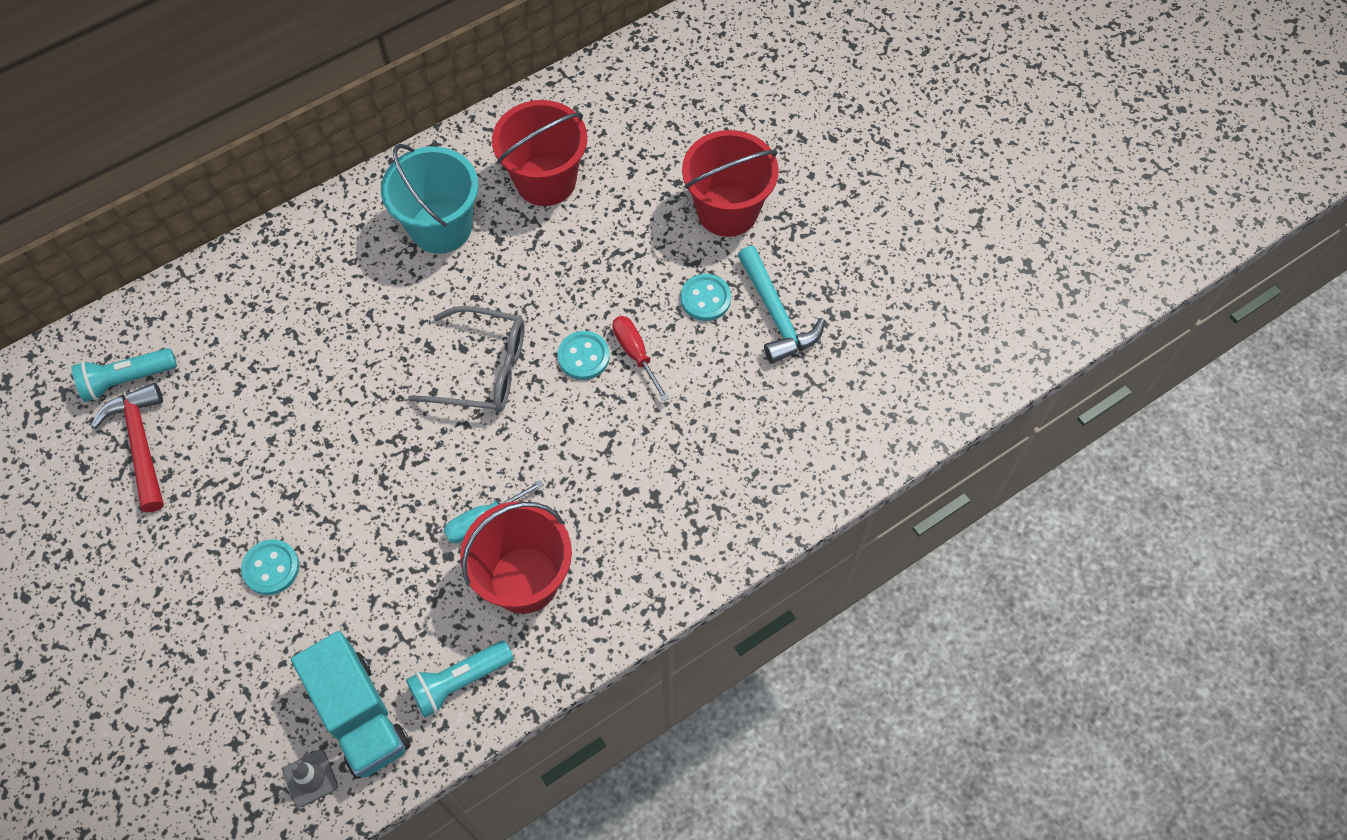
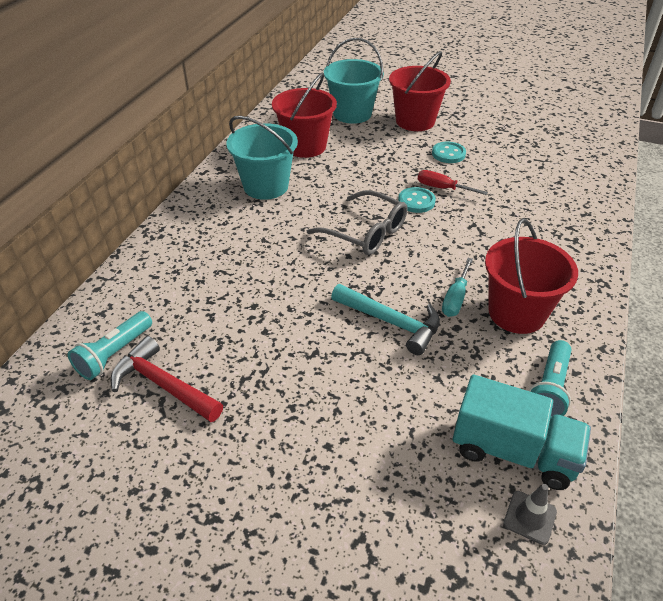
camera: 35 degrees left, 20 degrees down
turquoise button [241,540,299,595] -> none
grey glasses [408,306,525,412] -> grey glasses turned 60 degrees clockwise [307,190,408,255]
turquoise hammer [737,246,825,364] -> turquoise hammer moved to [331,284,440,355]
none -> turquoise bucket [324,38,384,124]

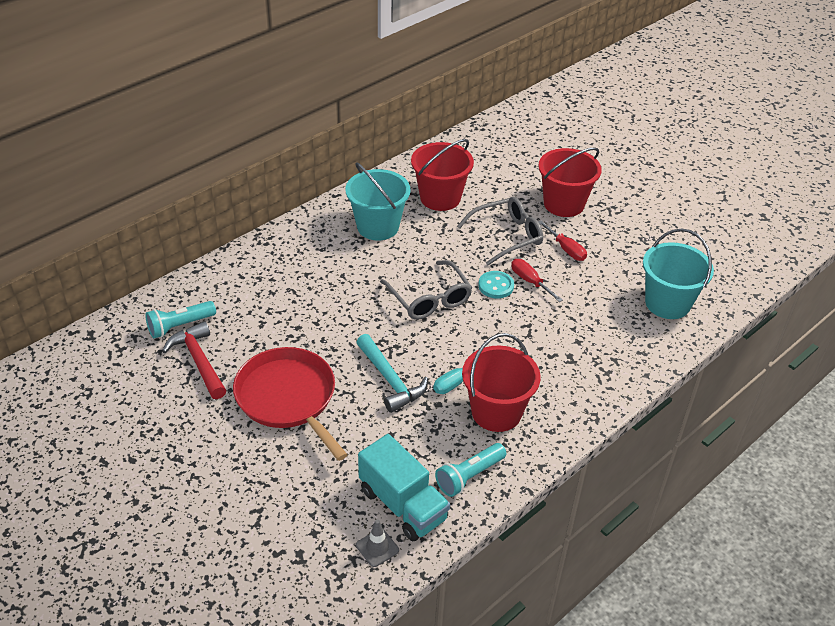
camera: 25 degrees right, 0 degrees up
turquoise bucket [324,38,384,124] -> turquoise bucket moved to [643,229,714,319]
turquoise button [432,142,466,163] -> red screwdriver [538,221,587,261]
none -> red pan [233,347,348,461]
none -> grey glasses [457,197,543,265]

